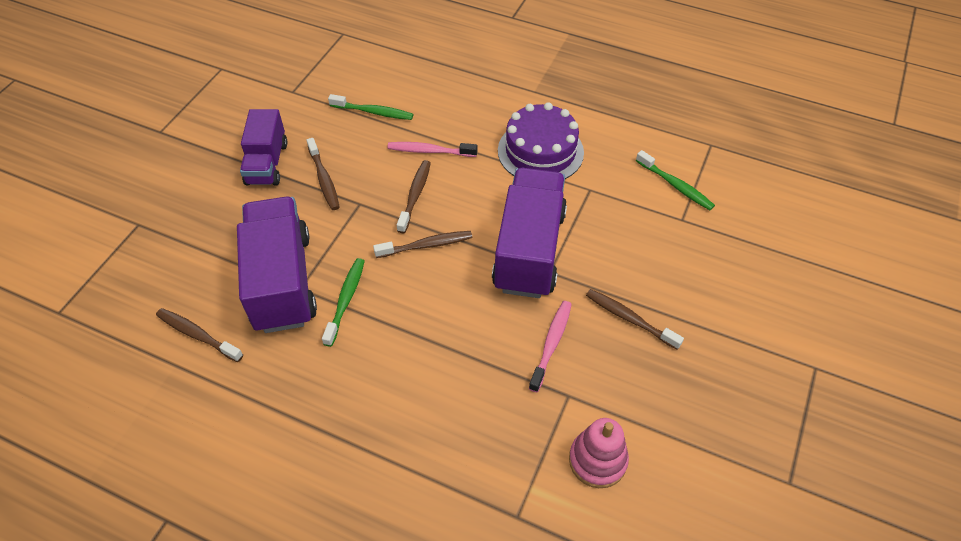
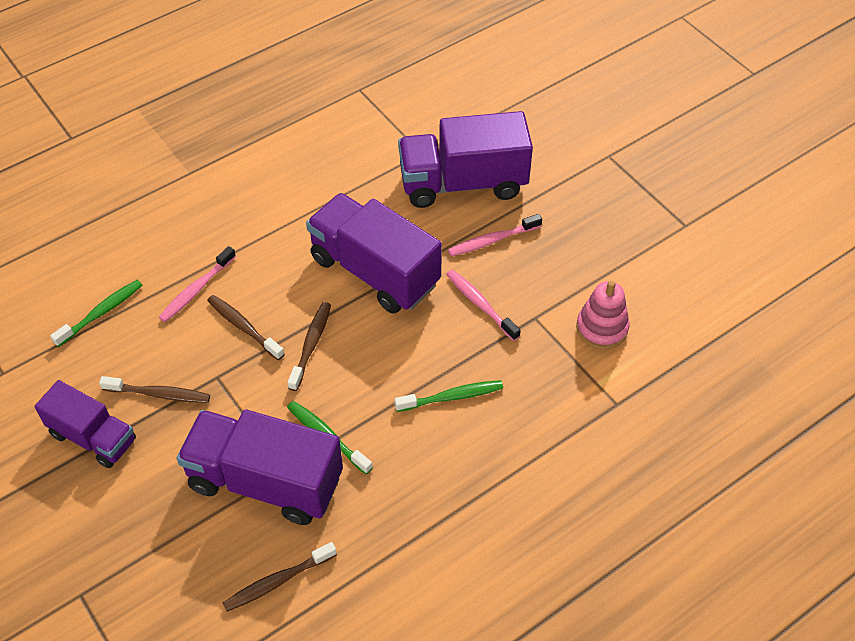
camera: 60 degrees left, 0 degrees up
purple cake [498,102,584,179] -> none
brown toothbrush [586,289,684,350] -> pink toothbrush [448,214,542,257]
green toothbrush [636,150,715,210] -> green toothbrush moved to [394,380,503,412]
none -> purple truck [398,111,533,208]

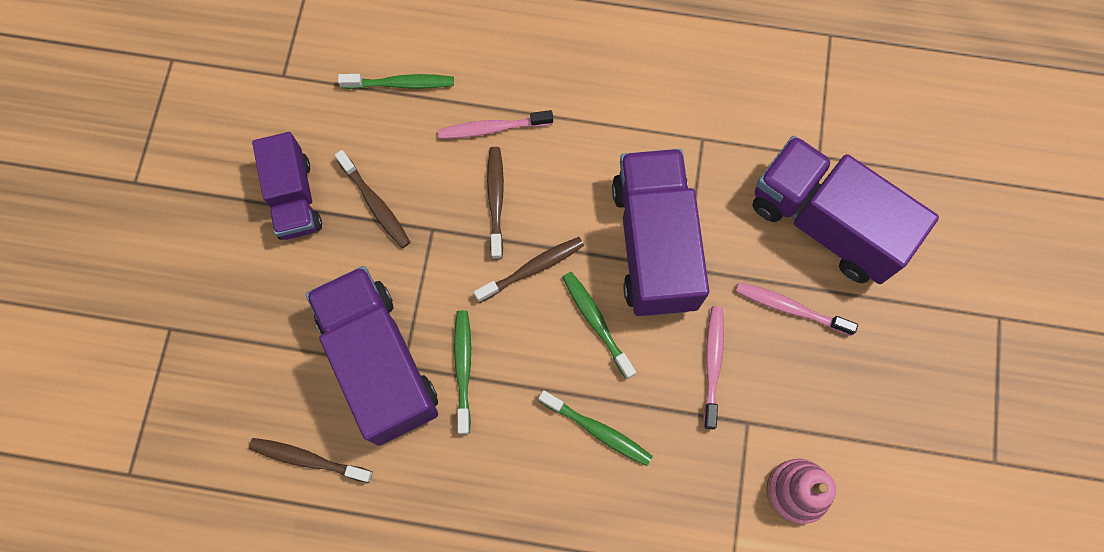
camera: 45 degrees right, 20 degrees up
none -> green toothbrush [562,272,636,379]

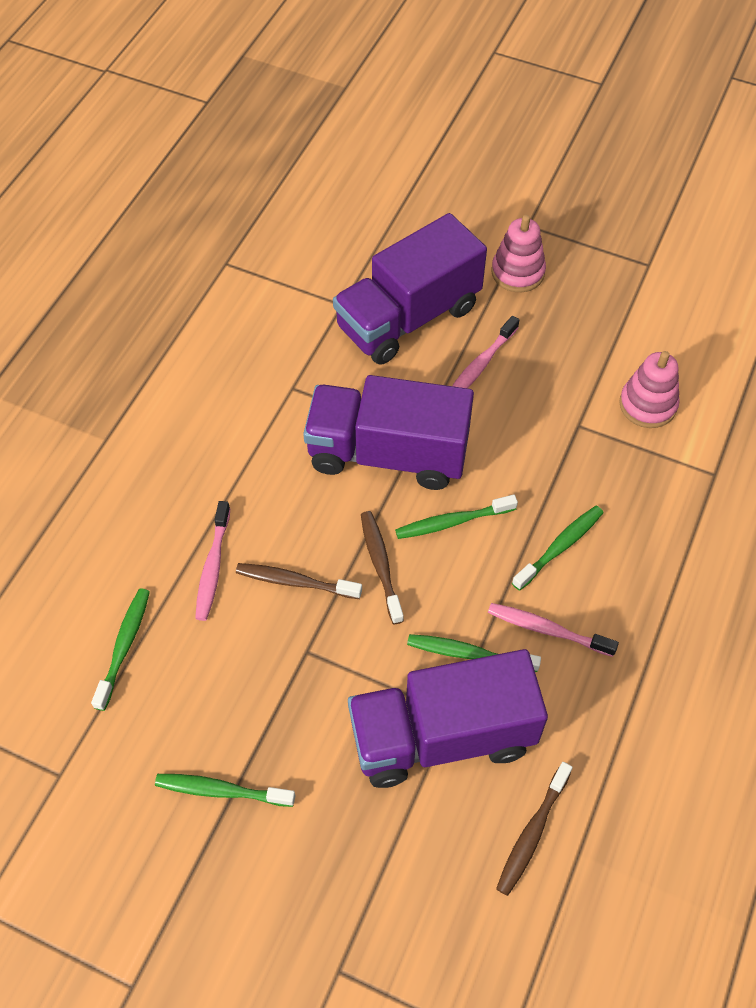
camera: 75 degrees left, 15 degrees down
purple truck [252,132,322,240] -> green toothbrush [155,774,295,807]
brown toothbrush [335,150,410,248] -> none
pink toothbrush [703,306,724,429] -> pink toothbrush moved to [488,603,619,657]
none -> pink stacking toy [491,215,546,292]

